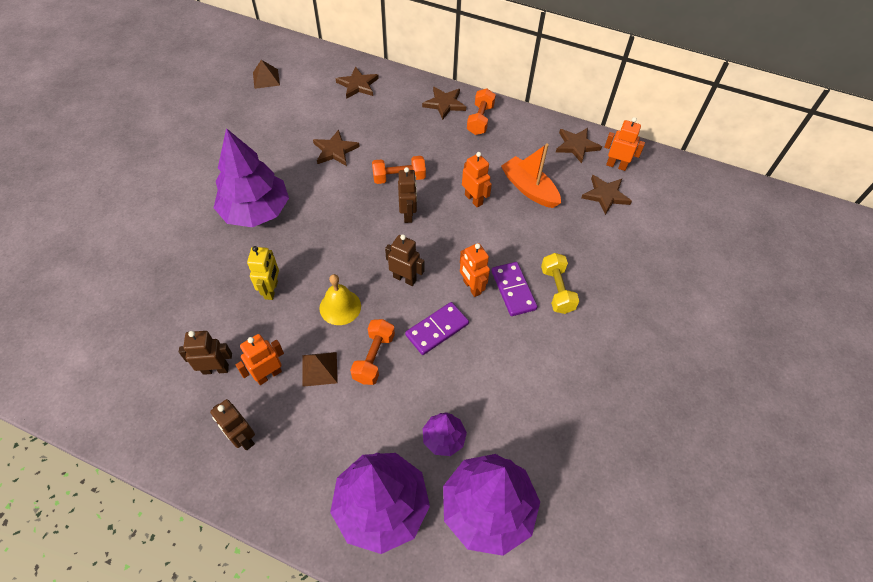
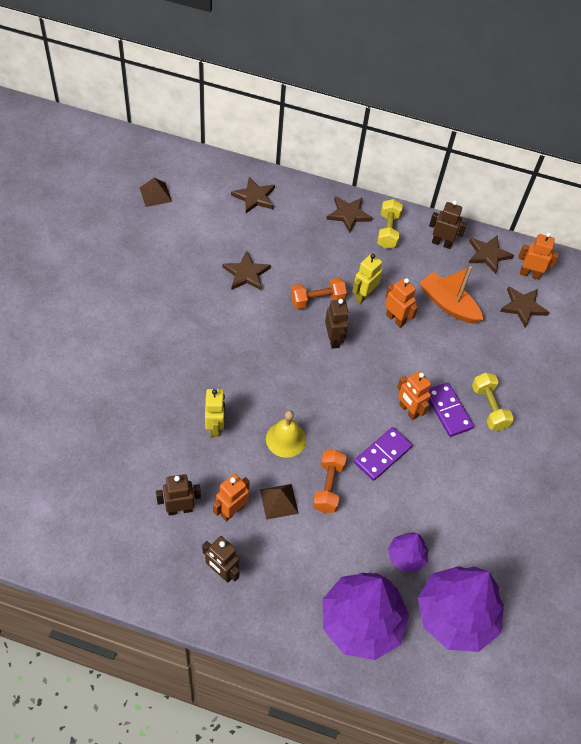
camera: 10 degrees left, 0 degrees up
purple tree [214,128,289,227] -> none
brown robot [385,234,424,286] -> brown robot moved to [429,200,467,249]
orange dumbbell [467,89,496,135] -> yellow dumbbell [377,199,402,249]
none -> yellow robot [352,254,382,304]

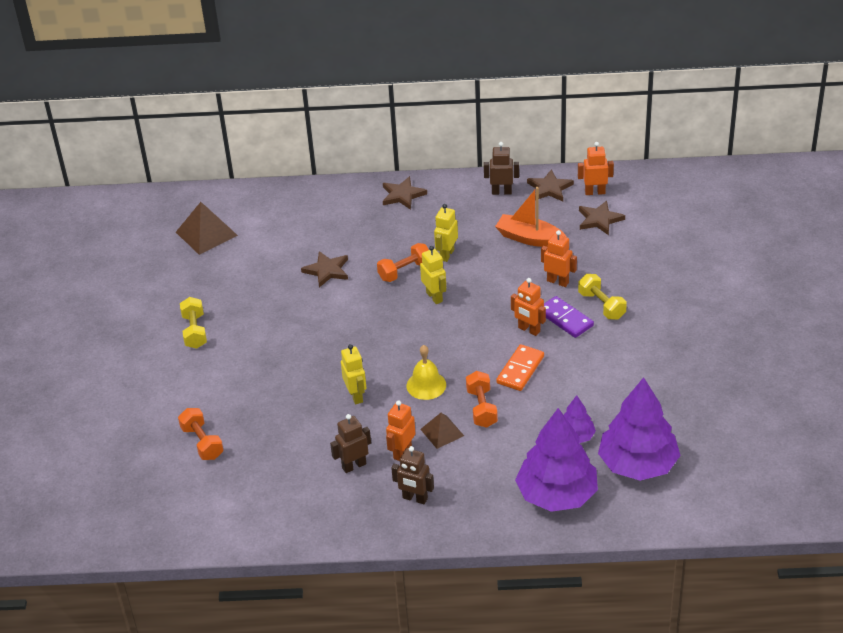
camera: 10 degrees left, 15 degrees down
brown pyramid [140,178,172,207] -> brown pyramid [176,202,238,255], size x1.63
brown star [231,177,275,213] -> none
brown robot [325,299,349,349] -> yellow robot [420,246,446,304]
purple domino [354,427,412,481] -> orange domino [496,344,544,391]
yellow dumbbell [377,199,402,249] -> yellow dumbbell moved to [180,297,207,349]
orange robot [385,278,418,328] -> orange robot moved to [541,230,577,287]
none -> orange dumbbell [178,408,223,460]

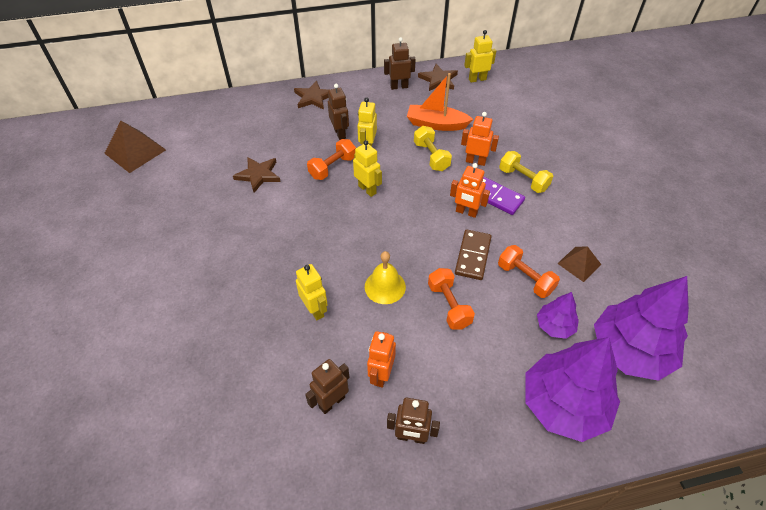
camera: 15 degrees left, 10 degrees up
orange dumbbell [178,408,223,460] -> orange dumbbell moved to [498,245,560,298]
yellow dumbbell [180,297,207,349] -> yellow dumbbell moved to [414,126,452,171]
brown pyramid [420,413,464,449] -> brown pyramid moved to [557,247,602,282]
orange domino [496,344,544,391] -> brown domino [455,229,492,280]
orange robot [578,142,614,195] -> yellow robot [464,30,496,83]
brown star [579,200,625,235] -> none
none -> brown robot [328,84,349,140]

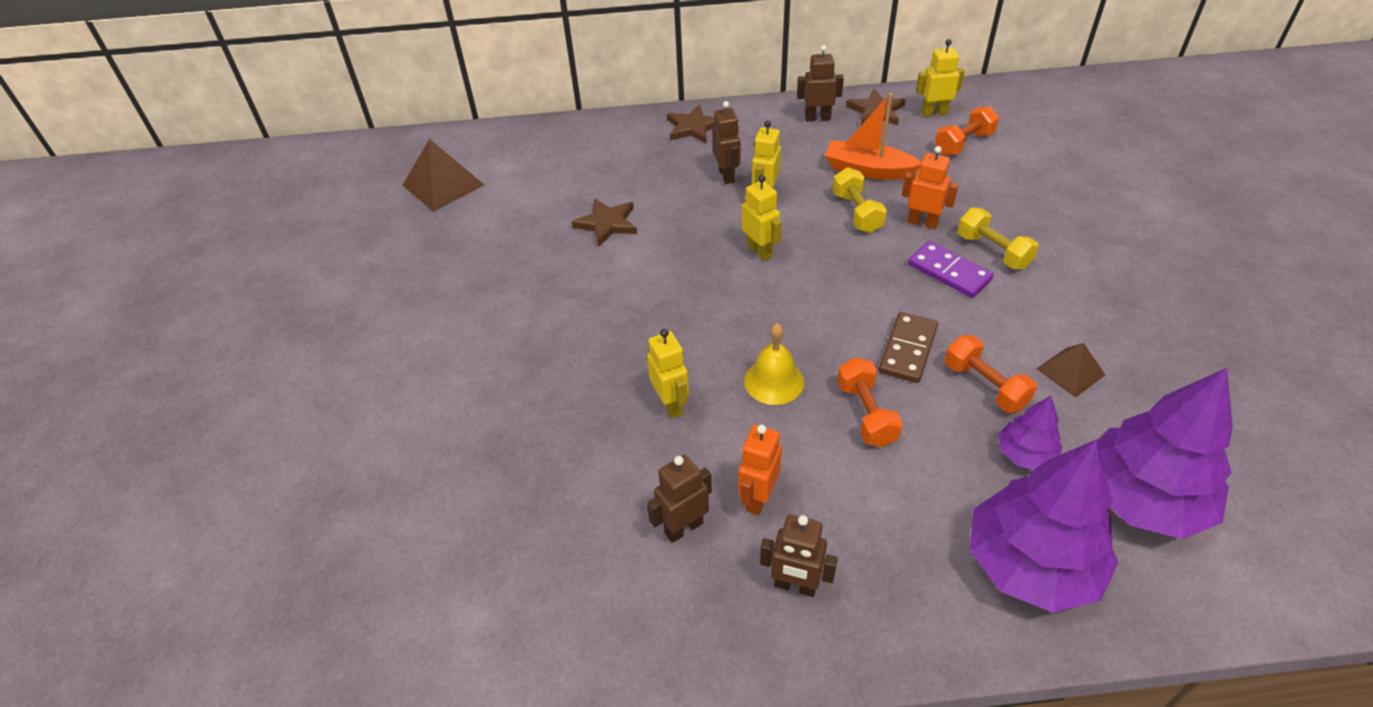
camera: 10 degrees right, 5 degrees down
orange dumbbell [307,139,356,180] -> orange dumbbell moved to [935,106,999,155]
orange robot [450,163,490,218] -> none

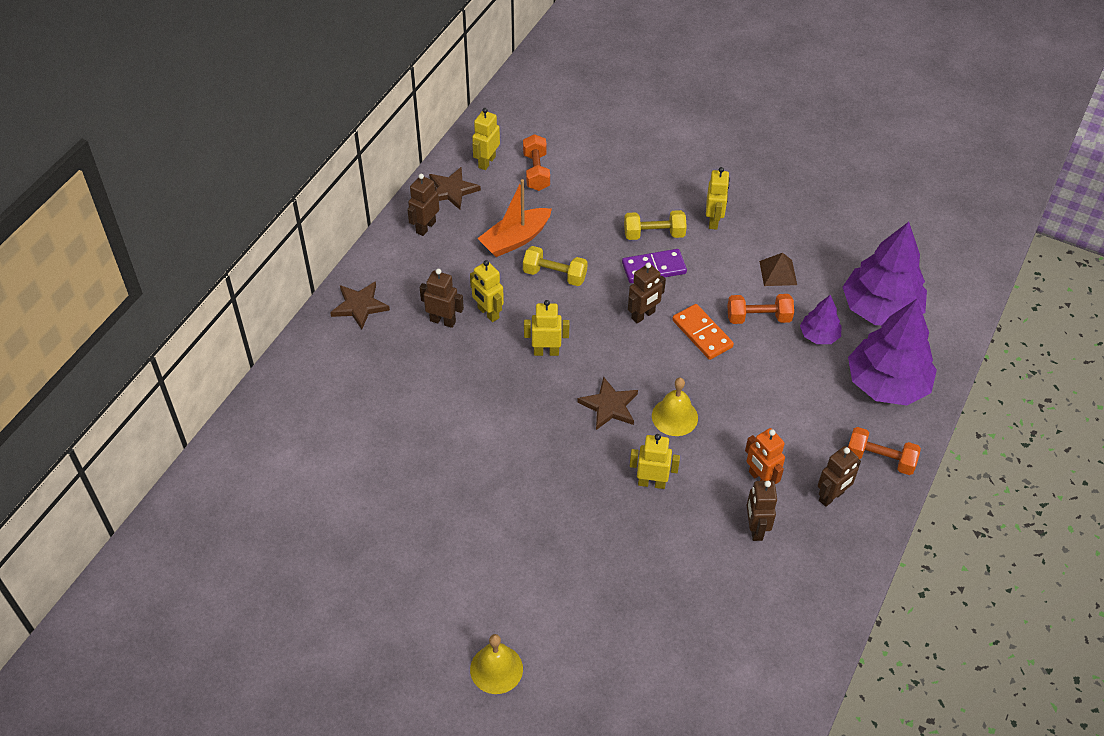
camera: 60 degrees left, 5 degrees up
brown pyramid [403,139,484,212] -> none
brown star [572,199,637,247] -> brown star moved to [577,377,638,430]
orange dumbbell [837,357,903,447] -> orange dumbbell moved to [848,427,921,475]
brown domino [878,312,938,383] -> orange domino [672,304,734,360]
orange robot [902,146,959,229] -> none
none -> yellow bell [470,634,523,694]
none -> brown robot [628,262,666,324]
none -> yellow robot [706,167,730,230]

